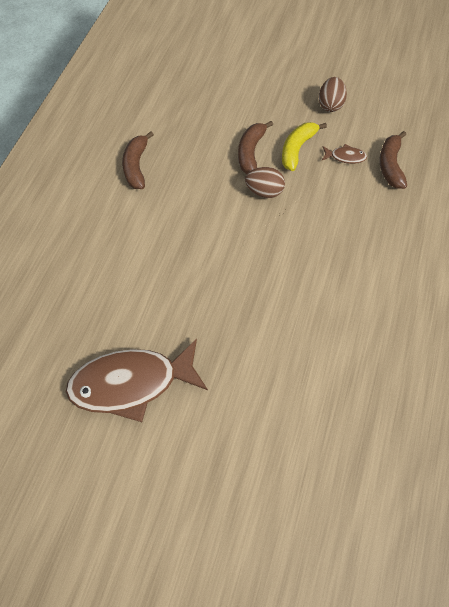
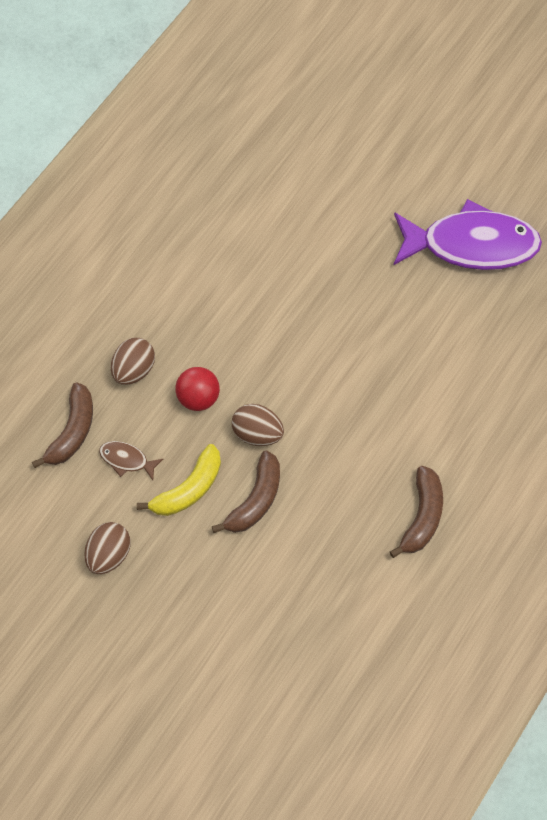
camera: 165 degrees left, 0 degrees up
brown fish [66,339,208,422] -> purple fish [394,199,542,270]
none -> brown egg [111,338,155,385]
none -> red ball [175,367,220,411]

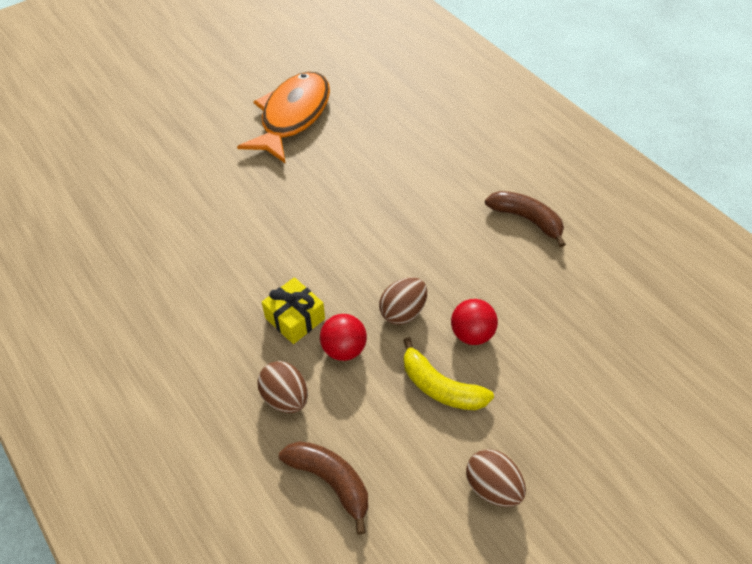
camera: 70 degrees left, 10 degrees down
brown fish [99,441,164,480] -> none
yellow banana [137,444,221,516] -> yellow banana turned 150 degrees clockwise [403,337,494,410]
brown banana [212,451,280,533] -> red ball [451,299,498,345]
purple fish [394,199,542,270] -> orange fish [237,72,330,164]
none -> yellow gift [262,277,325,344]

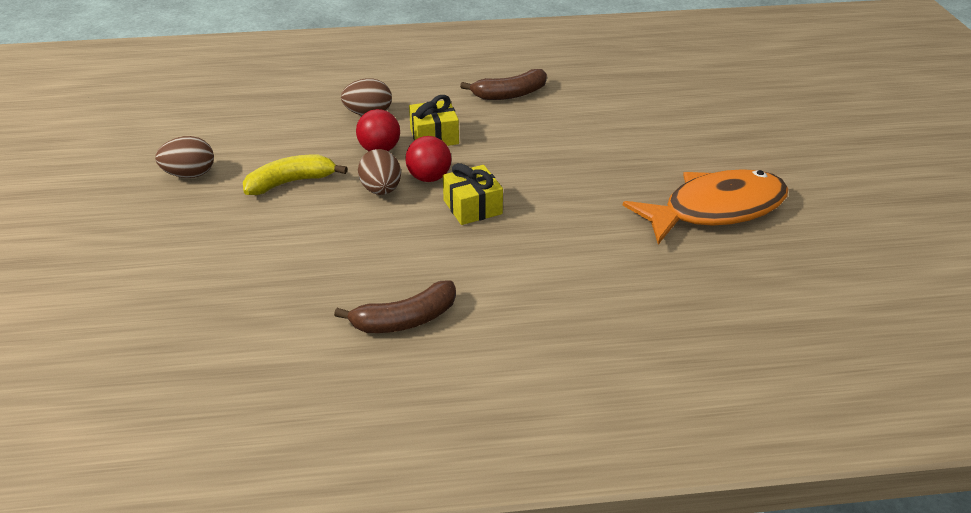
camera: 120 degrees right, 15 degrees down
orange fish [237,72,330,164] -> orange fish turned 75 degrees counterclockwise [623,169,788,244]
brown banana [279,441,368,534] -> brown banana moved to [460,69,547,100]
red ball [451,299,498,345] -> red ball moved to [405,136,451,182]
none -> yellow gift [443,163,503,225]

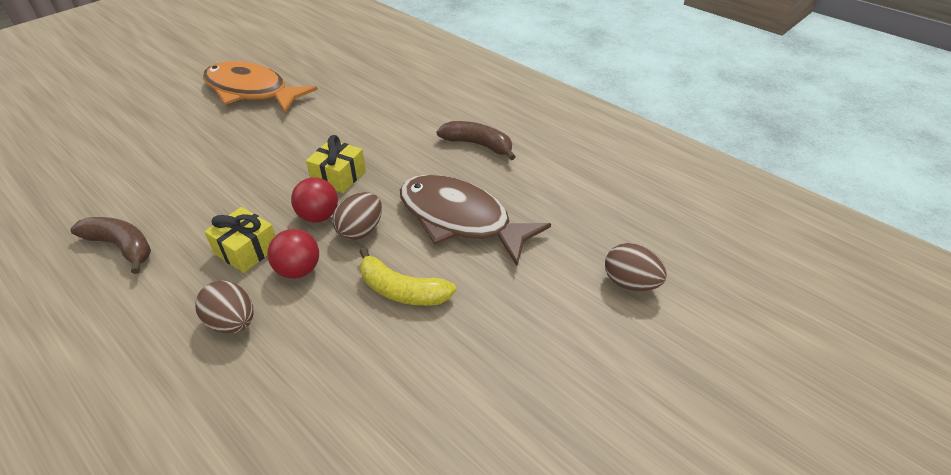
camera: 130 degrees left, 5 degrees up
brown egg [155,136,214,178] -> brown egg moved to [605,243,667,291]
none -> brown fish [400,174,551,266]

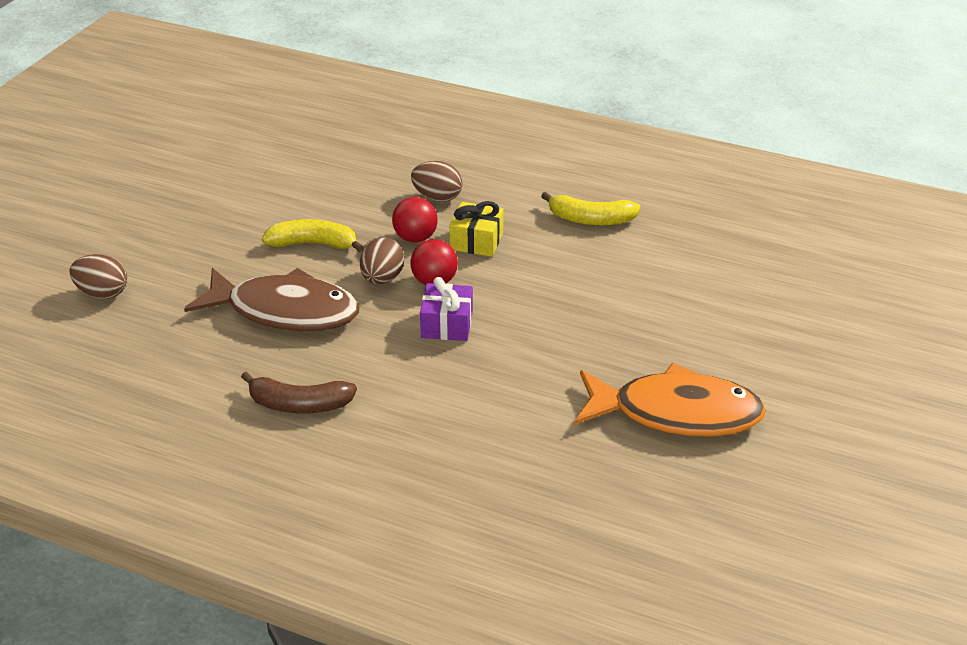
camera: 160 degrees right, 5 degrees down
brown banana [70,217,151,274] -> yellow banana [541,192,641,226]
yellow gift [306,135,366,193] -> purple gift [420,277,473,341]

